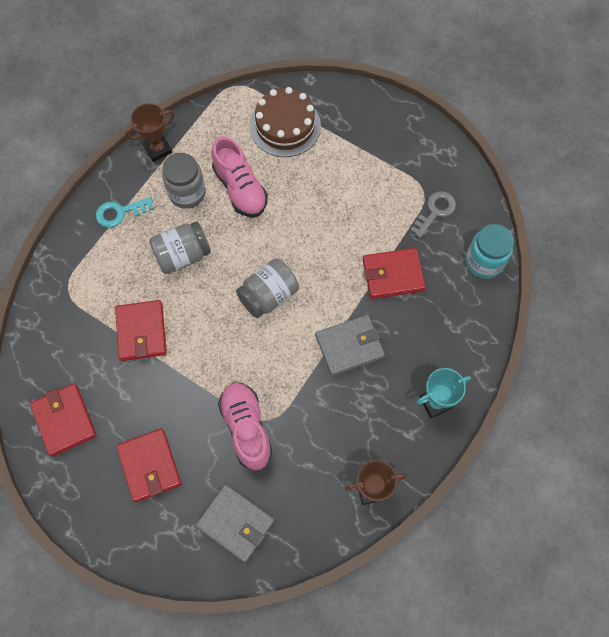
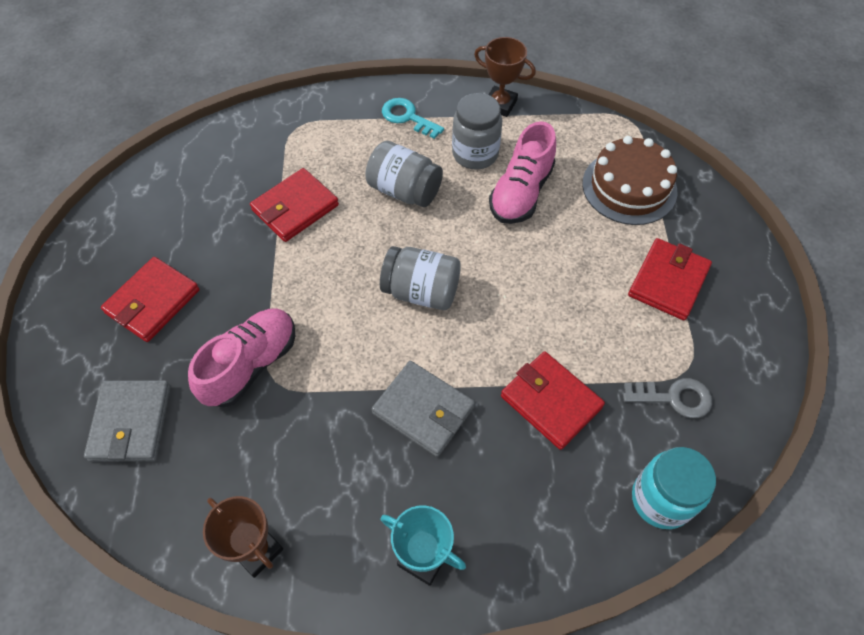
camera: 55 degrees right, 10 degrees down
red wallet [30,384,96,457] -> red wallet moved to [628,238,712,320]

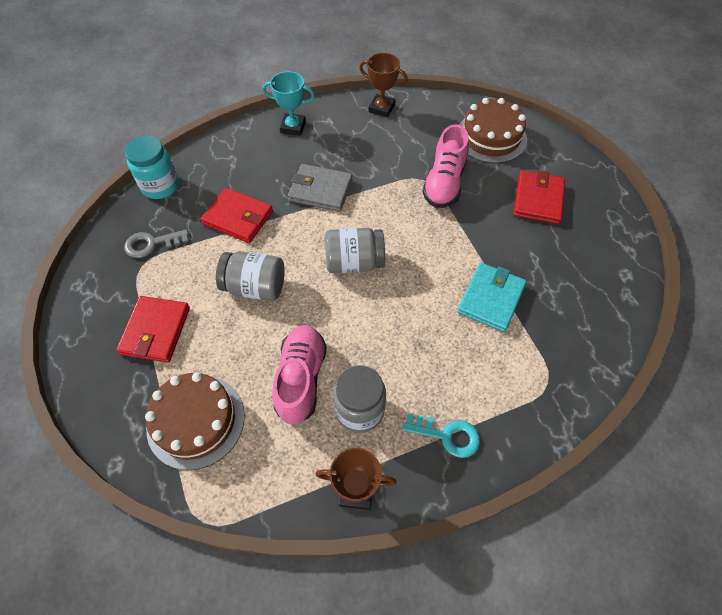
camera: 160 degrees right, 0 degrees up
grey wallet [84,380,171,462] -> brown cake [459,98,527,163]
red wallet [250,168,339,242] -> turquoise wallet [457,263,527,332]
grey jar [365,141,443,207] -> grey jar moved to [216,251,285,301]

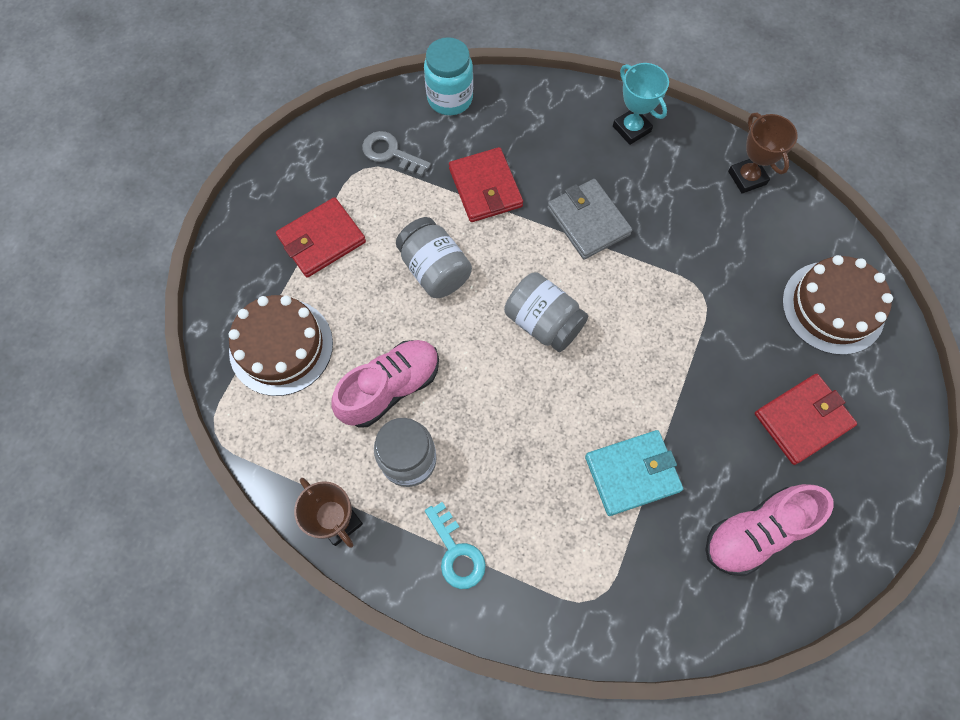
camera: 45 degrees right, 10 degrees up
pink shoe [422,124,469,208] -> pink shoe moved to [705,484,834,576]

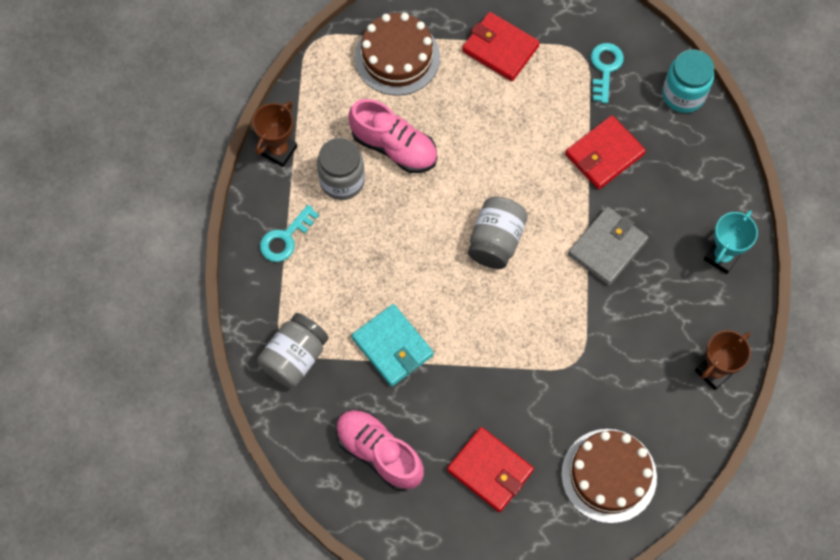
camera: 70 degrees right, 0 degrees up
grey key [362,131,431,176] -> turquoise key [591,43,624,103]
grey jar [396,217,472,298] -> grey jar moved to [257,313,329,388]

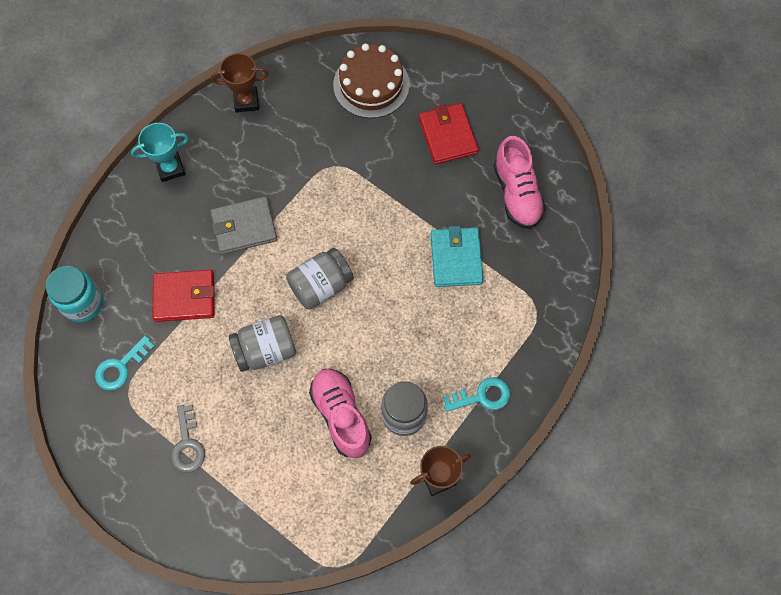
camera: 145 degrees left, 0 degrees up
grey jar [257,313,329,388] -> grey jar moved to [229,315,296,372]
brown cake [355,13,440,96] -> none
red wallet [462,12,540,81] -> grey key [171,405,205,473]

